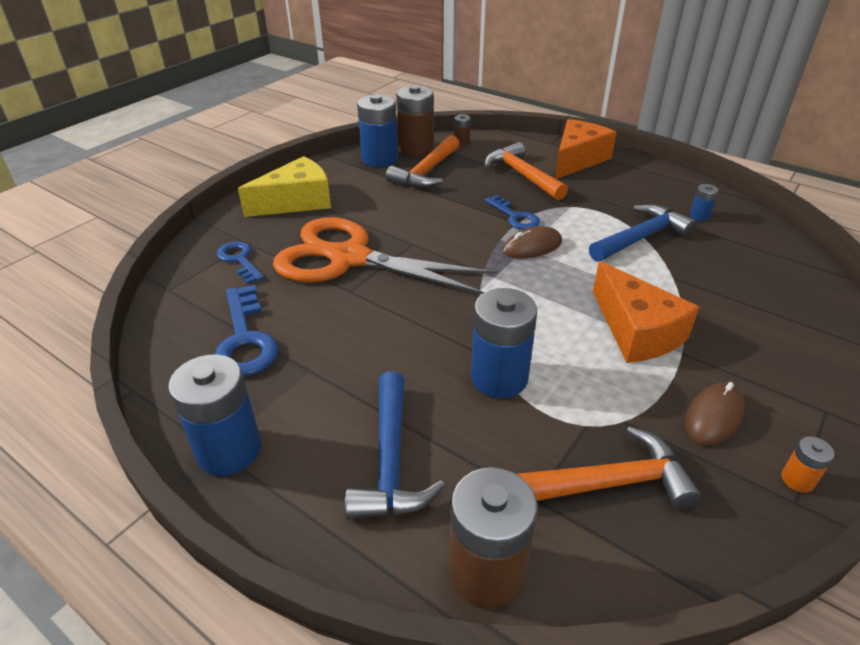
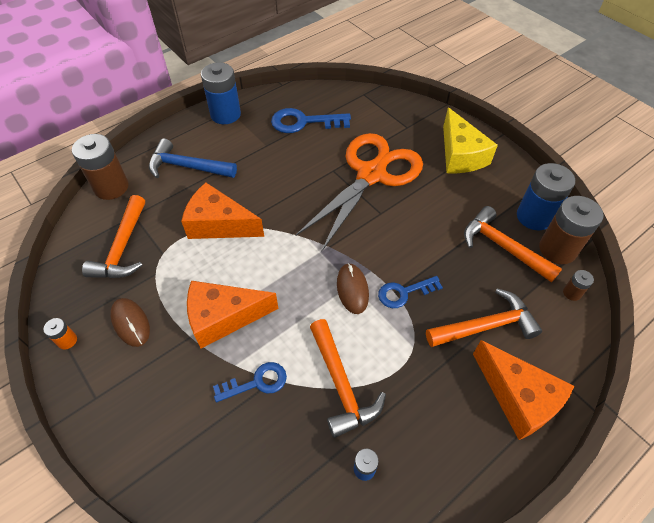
camera: 105 degrees right, 15 degrees up
blue key [217,241,264,284] -> blue key moved to [213,362,287,402]
blue battery [471,288,537,398] -> orange cheese [181,183,264,239]
blue hammer [589,204,696,262] -> orange hammer [310,319,386,438]

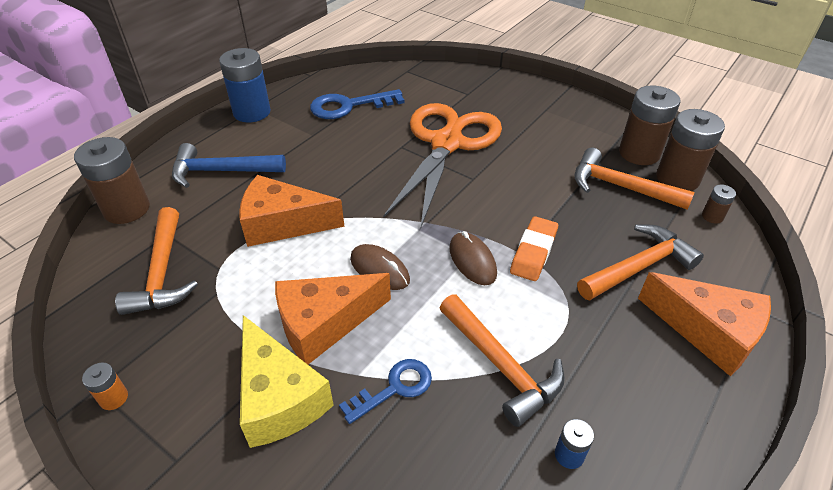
camera: 15 degrees left, 10 degrees down
brown mouse [110,298,150,347] -> brown mouse moved to [350,244,410,290]
blue key [378,276,443,308] -> orange eraser [510,216,558,281]
yellow cheese [443,107,498,173] -> yellow cheese moved to [240,315,334,448]
blue battery [517,163,575,230] -> brown battery [619,85,680,165]

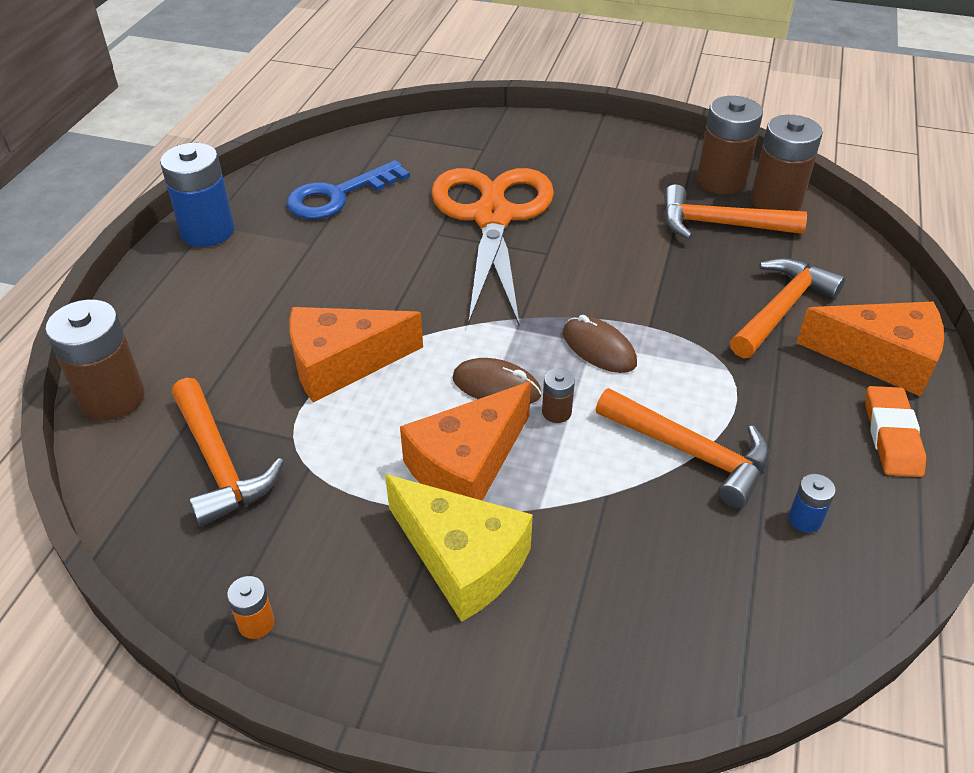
camera: 20 degrees left, 0 degrees up
blue hammer [172,143,286,188] -> none
blue key [339,359,432,424] -> none
orange eraser [510,216,558,281] -> orange eraser moved to [865,386,926,477]
brown battery [702,185,736,224] -> brown battery moved to [542,368,575,423]

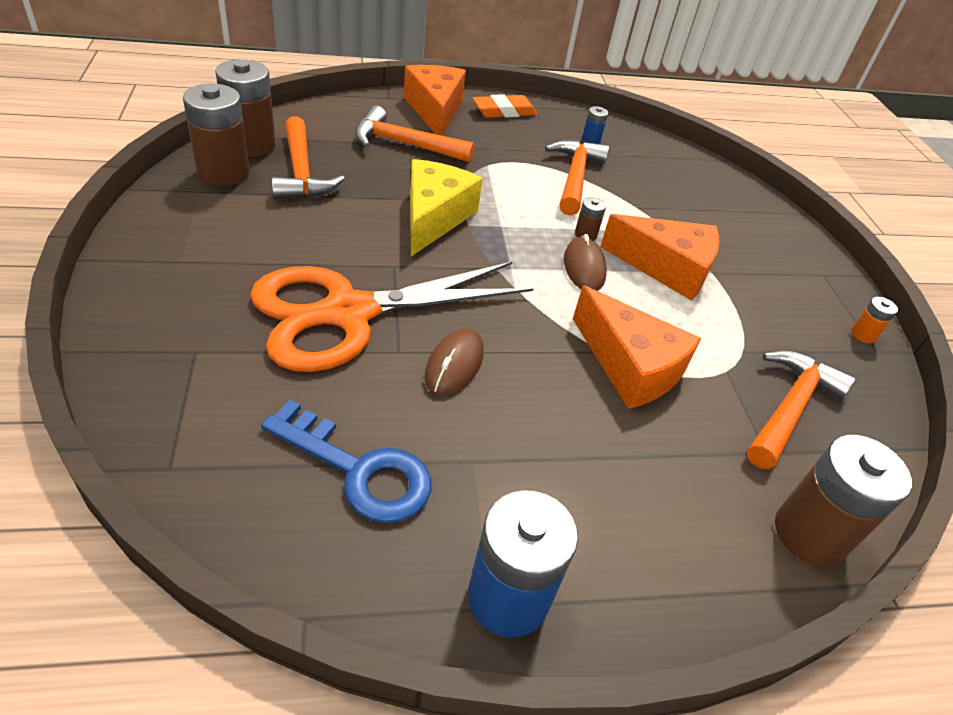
camera: 120 degrees left, 0 degrees up
yellow cheese [385,474,533,622] -> yellow cheese moved to [410,159,483,256]
brown mouse [563,315,637,373] -> brown mouse moved to [424,328,484,396]

